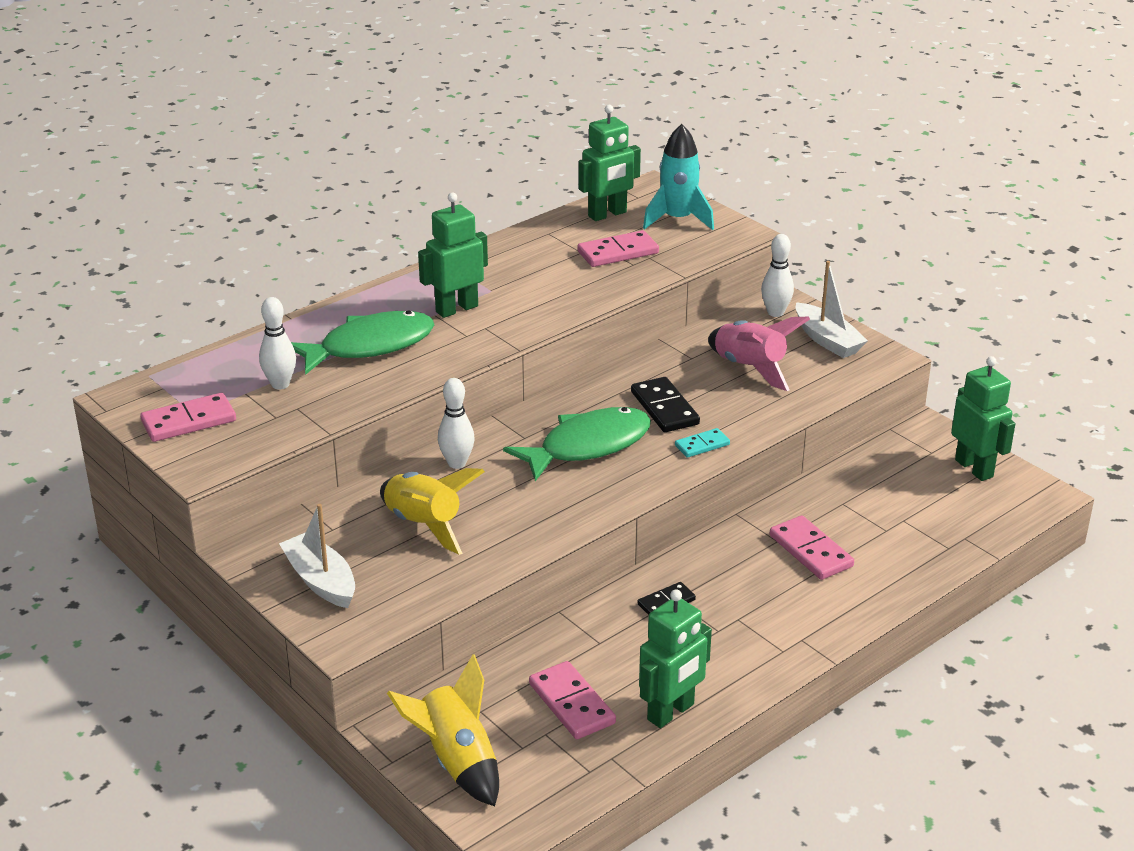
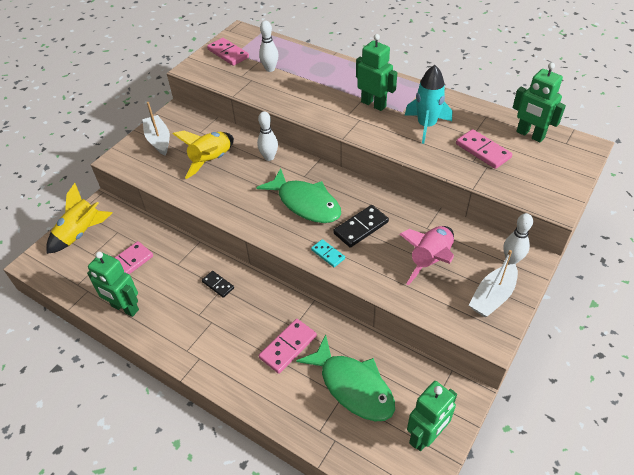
camera: 75 degrees right, 15 degrees up
white boat [279,504,355,608] -> white boat turned 60 degrees counterclockwise [142,102,170,155]
green fish [291,310,434,375] -> green fish moved to [296,335,395,421]
turquoise rocket [643,124,714,230] -> turquoise rocket moved to [405,65,452,144]

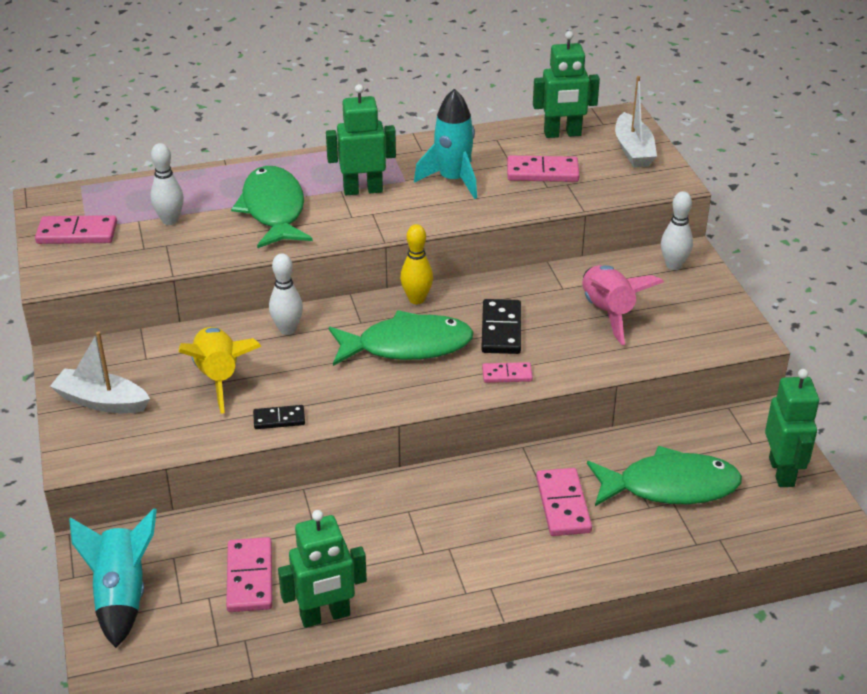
camera: 50 degrees left, 10 degrees down
yellow rocket [46,183,112,254] -> turquoise rocket [69,508,157,648]
black domino [202,271,234,298] -> black domino moved to [253,405,305,429]
turquoise domino [311,239,345,267] -> pink domino [482,362,533,383]
white boat [469,250,518,317] -> white boat moved to [615,76,657,168]
none -> green fish [231,166,313,248]
none -> yellow bowling pin [400,224,433,304]

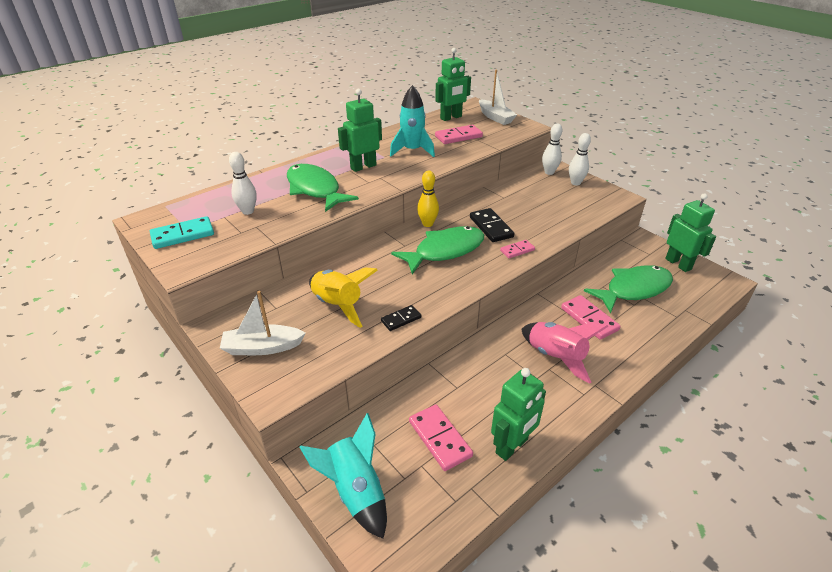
camera: 25 degrees left, 0 degrees up
pink domino [35,215,117,244] -> turquoise domino [150,216,214,249]
white bowling pin [269,254,303,335] -> white bowling pin moved to [569,133,591,186]
pink rocket [582,265,664,345] -> pink rocket moved to [521,322,608,384]

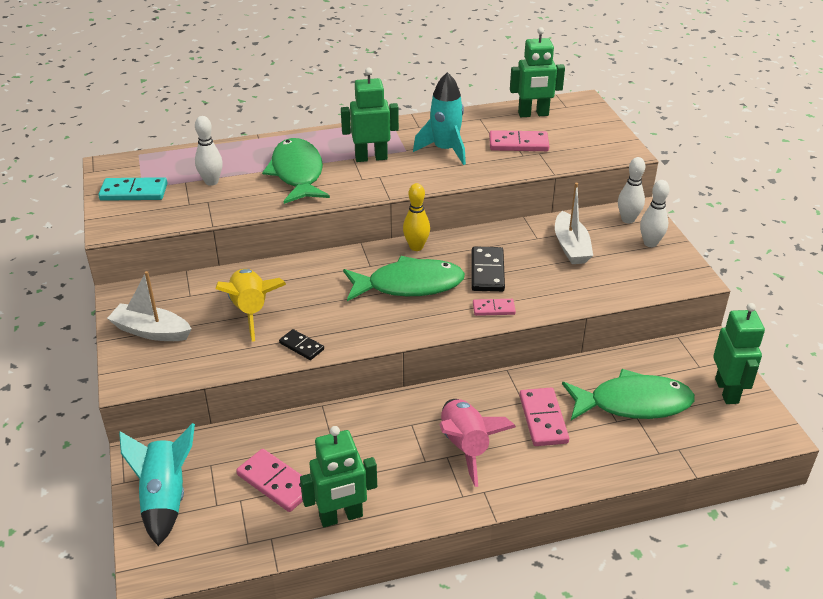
camera: 25 degrees right, 0 degrees up
black domino [381,305,421,331] -> black domino turned 45 degrees clockwise [279,329,324,360]
pink domino [409,404,473,471] -> pink domino turned 45 degrees counterclockwise [236,449,303,512]
white boat [479,70,517,125] -> white boat moved to [555,183,593,264]

